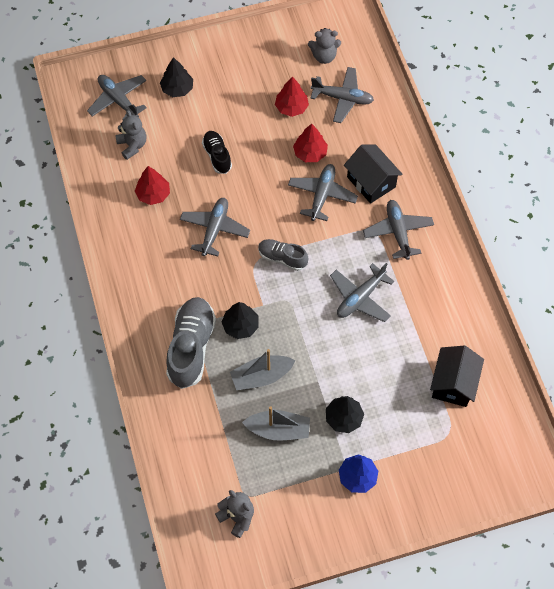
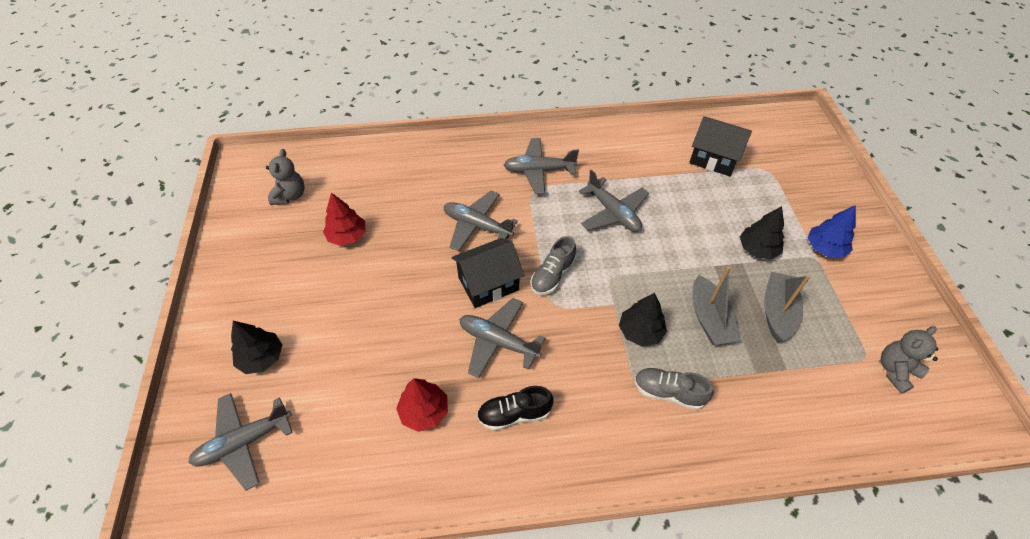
camera: 80 degrees left, 10 degrees down
grey teddy bear [115,110,146,160] -> none
grey shoe [166,297,216,389] -> grey shoe [634,368,714,410], size x0.57
black shoe [202,131,232,174] -> black shoe moved to [477,386,553,431]
red tree [293,124,328,162] -> none
grey plane [311,67,374,123] -> none
black house [344,145,403,204] -> black house moved to [451,238,524,308]

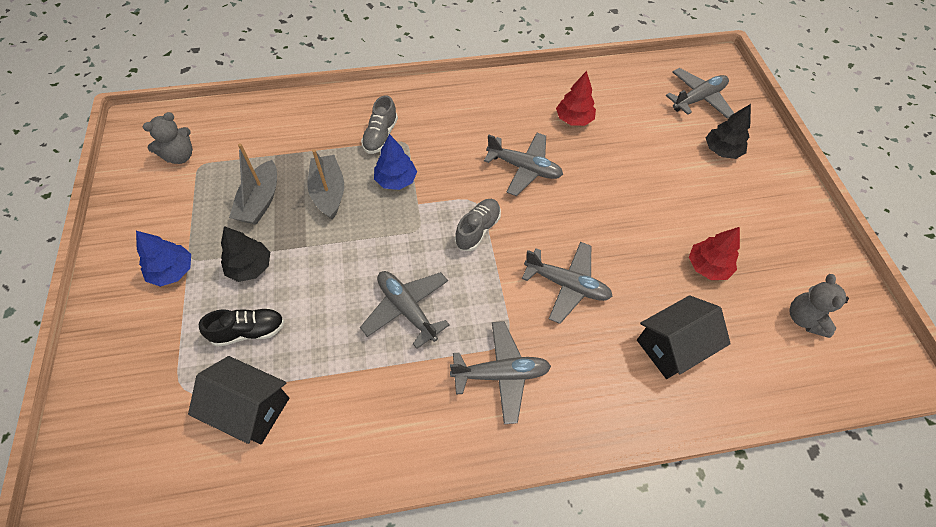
camera: 175 degrees right, 5 degrees up
black house [451,238,524,308] -> black house moved to [637,295,731,379]
black shoe [477,386,553,431] -> black shoe moved to [199,308,285,347]
black tree [619,293,667,347] -> blue tree [374,134,417,190]
grey shoe [634,368,714,410] -> grey shoe turned 90 degrees clockwise [361,95,398,154]

